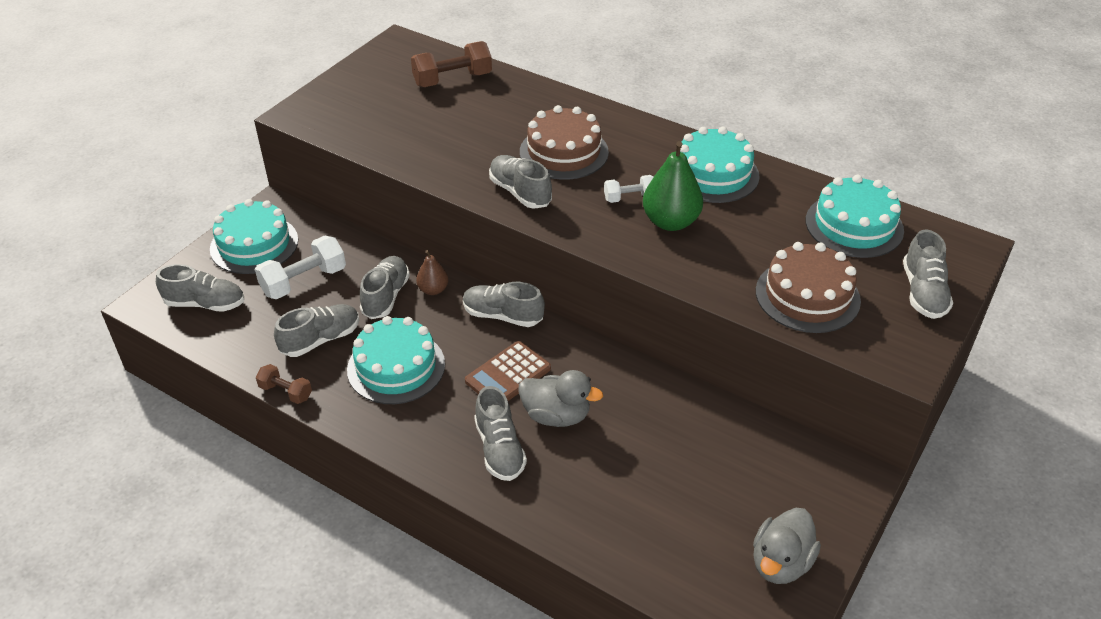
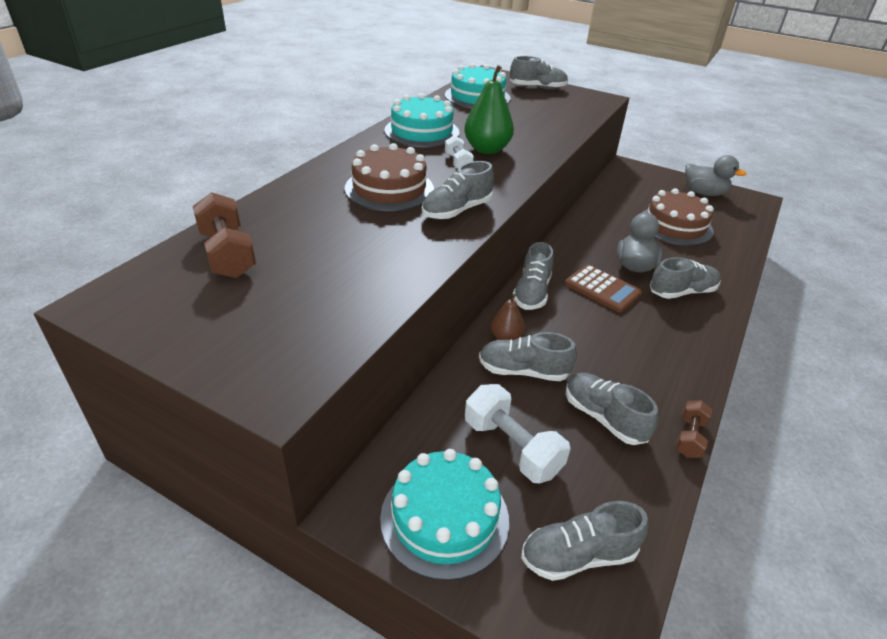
camera: 95 degrees left, 5 degrees down
grey shoe [156,264,244,312] -> grey shoe turned 105 degrees counterclockwise [521,501,648,581]
turquoise cake [347,316,445,404] -> none
brown cake [756,242,861,333] -> brown cake moved to [642,188,714,246]

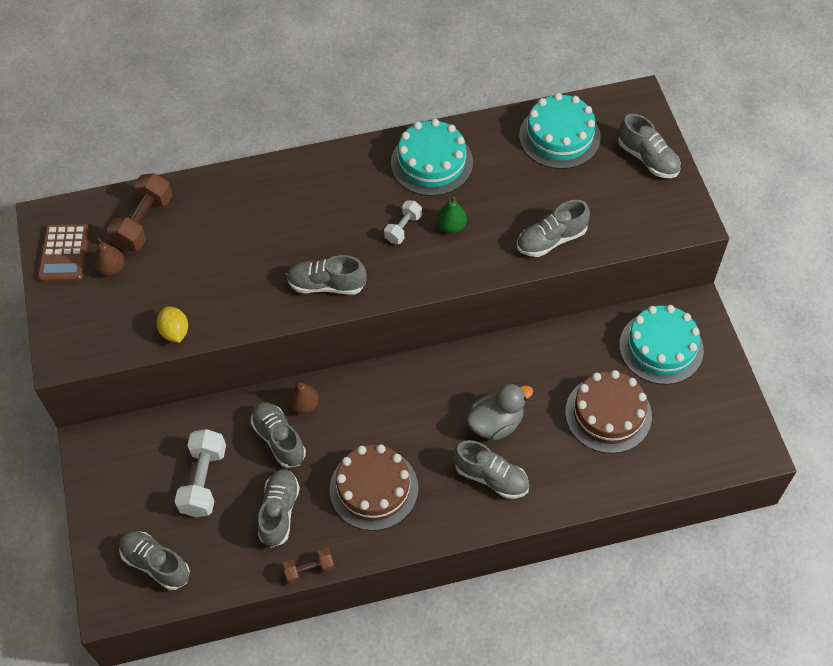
camera: 50 degrees right, 20 degrees up
brown cake [345,143,434,211] -> brown cake moved to [330,444,418,531]
turquoise cake [380,449,509,581] -> turquoise cake moved to [619,305,704,385]
green pear [464,65,514,154] -> green pear [437,197,467,233], size x0.57
grey shoe [513,242,553,310] -> grey shoe moved to [517,200,590,257]
brown calculator [565,264,642,313] -> brown calculator moved to [38,224,90,282]
grey duck [685,155,746,196] -> none
none -> brown pear [93,238,124,276]
none -> yellow lemon [156,306,188,343]

